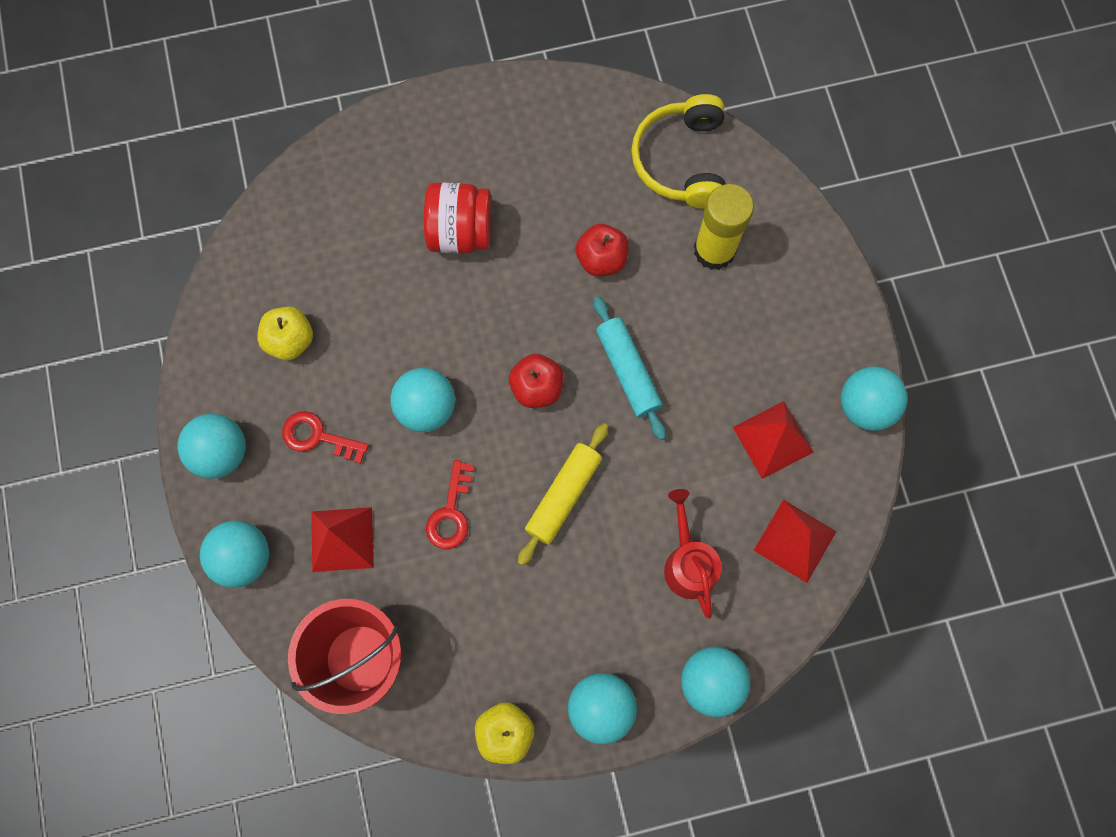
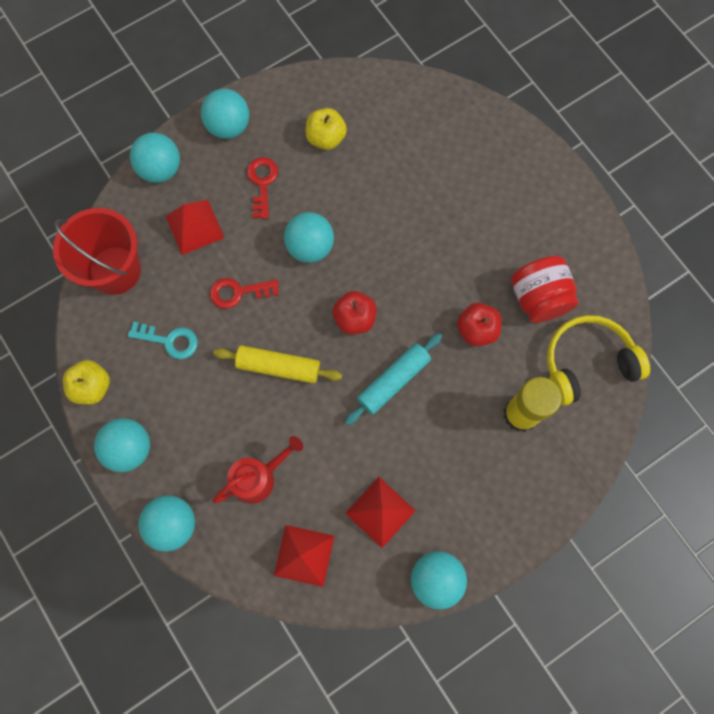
camera: 70 degrees right, 0 degrees up
red jar [424,183,492,254] -> red jar moved to [511,256,579,323]
none -> turquoise key [128,321,198,359]

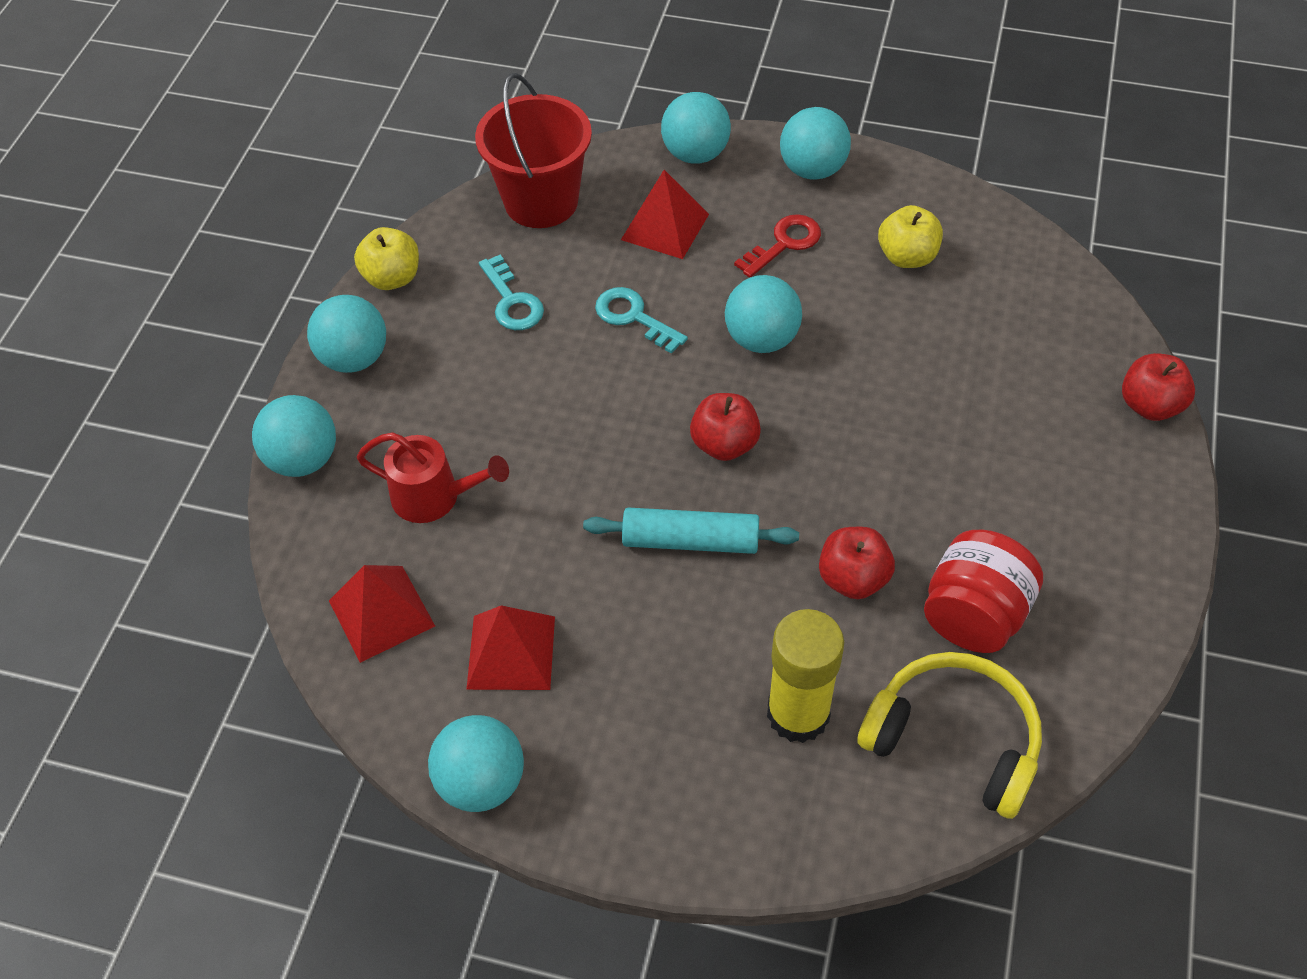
camera: 50 degrees right, 20 degrees down
red key [210,278,279,309] -> turquoise key [595,287,688,354]
yellow rolling pin [213,345,342,384] -> none
none -> red apple [1122,353,1195,421]

